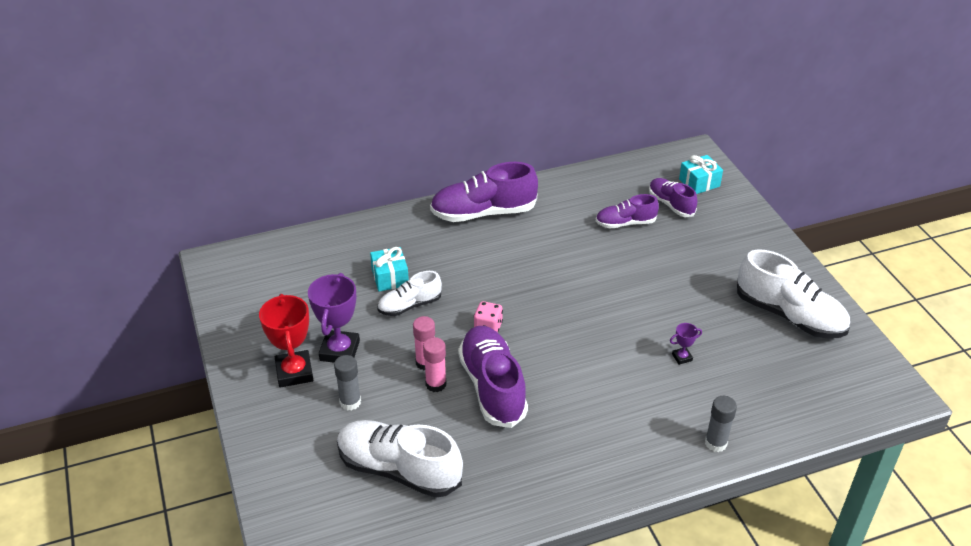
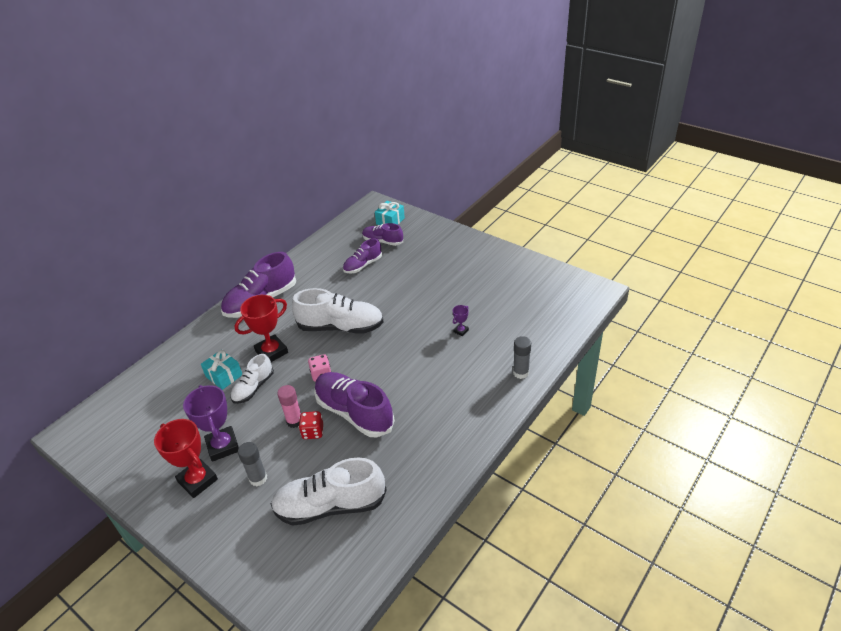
camera: 30 degrees left, 0 degrees up
pink glue stick [423,337,446,392] -> red dice [299,411,323,439]
white shoe [737,249,850,338] -> white shoe moved to [292,288,384,334]
none -> red trophy [235,295,288,362]

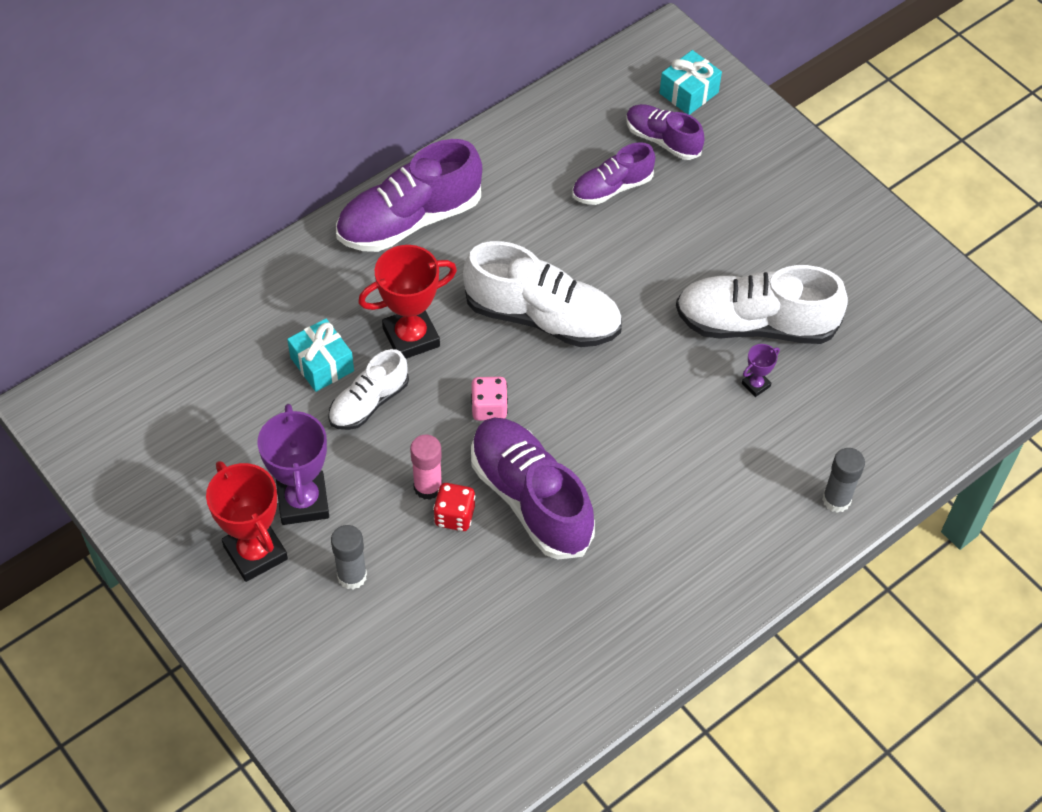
camera: 10 degrees right, 15 degrees up
white shoe [271,458,387,526] -> white shoe moved to [676,265,848,344]

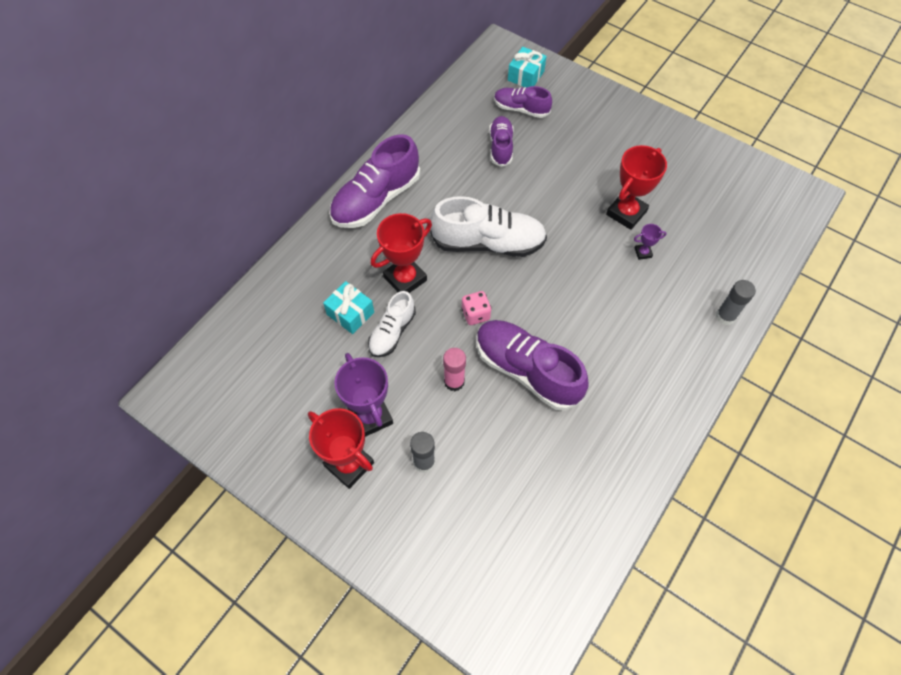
camera: 15 degrees left, 5 degrees up
red dice [433,483,475,531] -> none
purple shoe [572,142,655,205] -> purple shoe turned 135 degrees clockwise [489,116,513,167]
white shoe [676,265,848,344] -> red trophy [606,145,667,230]
purple trophy [742,344,780,397] -> purple trophy turned 45 degrees clockwise [634,224,666,260]

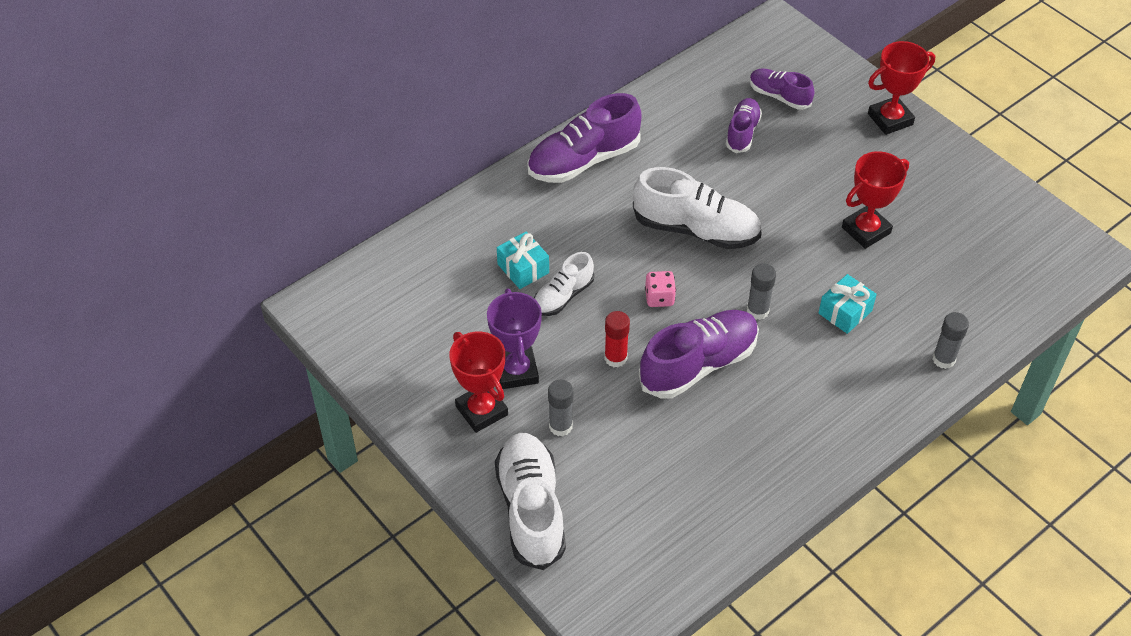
camera: 15 degrees right, 10 degrees down
red trophy [371,213,432,293] -> red trophy moved to [868,41,935,135]
pink glue stick [443,348,466,391] -> red glue stick [605,311,630,367]
purple shoe [477,320,589,411] -> purple shoe turned 90 degrees clockwise [639,310,759,399]
turquoise gift [508,47,547,87] -> turquoise gift moved to [819,274,877,334]
purple trophy [634,224,666,260] -> none
none -> white shoe [495,433,566,570]
none -> grey glue stick [747,263,776,320]

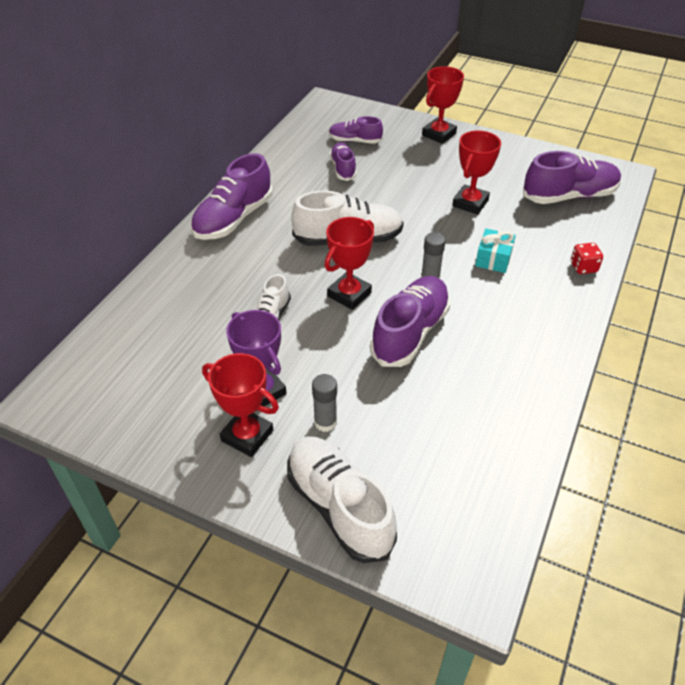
camera: 25 degrees left, 5 degrees down
turquoise gift [497,231,549,289] -> none
red glue stick [605,311,630,367] -> none
pink dice [645,271,676,307] -> red trophy [325,217,374,310]
grey glue stick [932,312,969,369] -> red dice [571,243,603,274]
none -> purple shoe [523,151,621,204]

